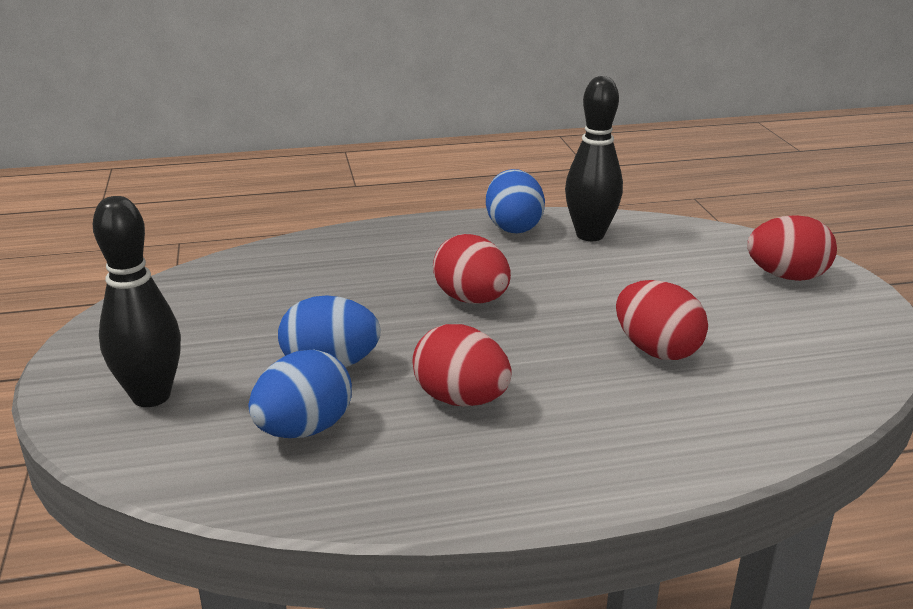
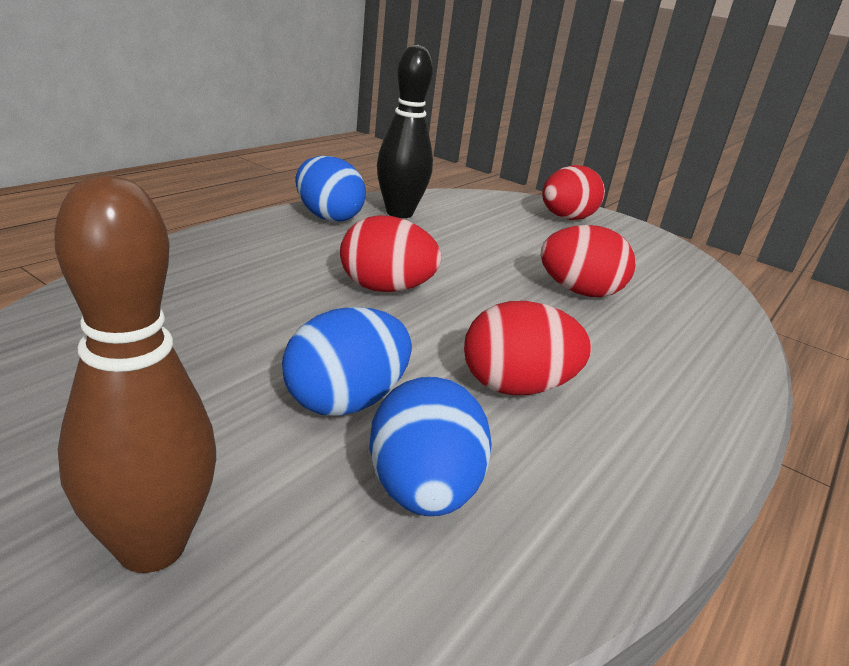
camera: 45 degrees left, 0 degrees up
black bowling pin [93,196,181,407] -> brown bowling pin [54,176,216,573]

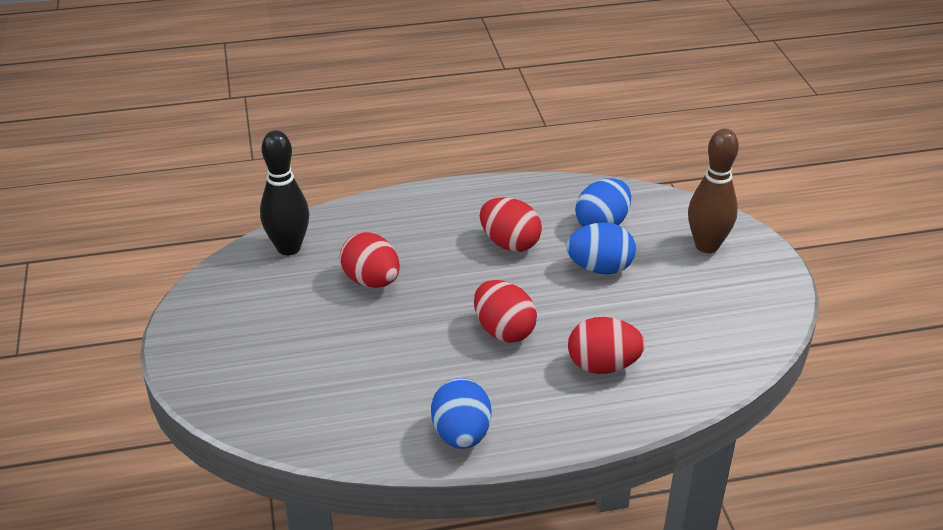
camera: 135 degrees left, 10 degrees up
black bowling pin [377,45,433,218] -> black bowling pin moved to [260,130,309,255]
red egg [542,165,605,220] -> red egg moved to [568,317,645,374]

